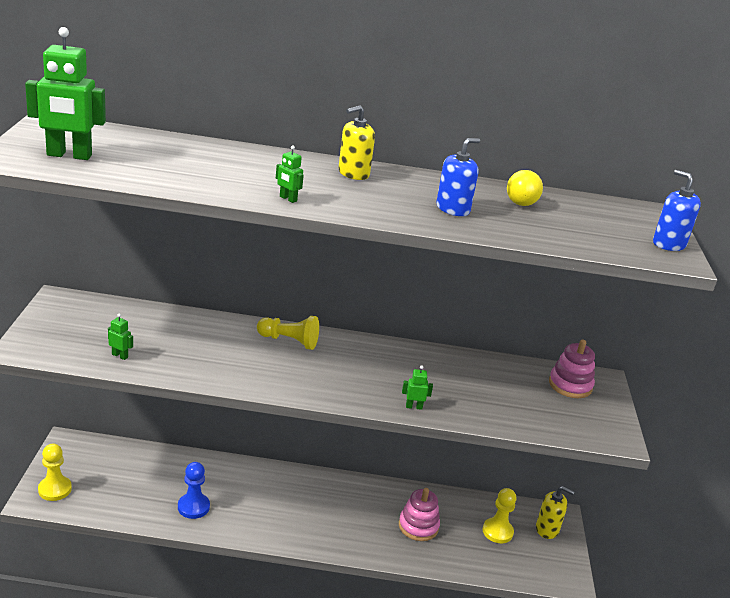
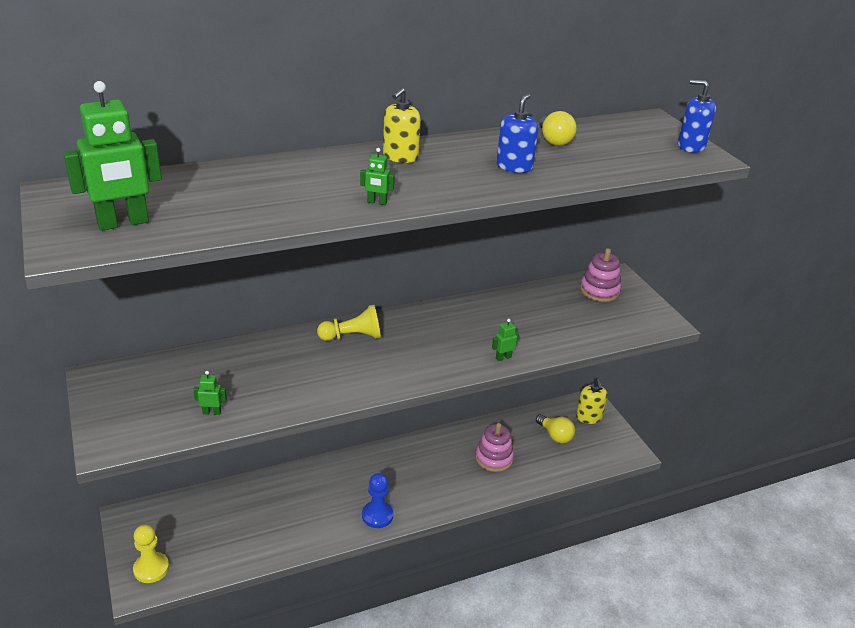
camera: 25 degrees left, 5 degrees up
blue pawn [178,462,210,519] -> blue pawn moved to [362,473,393,528]
yellow pawn [483,488,516,543] -> yellow light bulb [536,414,575,443]
yellow soap dispenser [536,486,575,539] -> yellow soap dispenser turned 90 degrees clockwise [576,379,608,424]

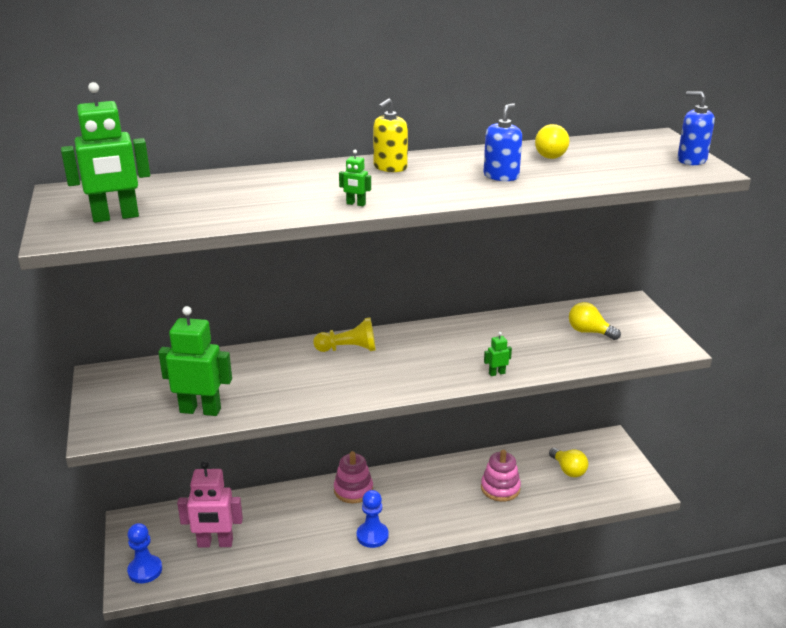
camera: 10 degrees right, 5 degrees down
yellow pawn [133,524,169,583] -> blue pawn [127,523,162,583]
green robot [193,371,227,415] -> green robot [158,306,232,416], size x2.30
yellow soap dispenser [576,379,608,424] -> none
pink stacking toy [580,248,621,302] -> pink stacking toy moved to [334,451,373,503]
none -> pink robot [177,461,243,548]
none -> yellow light bulb [569,302,621,340]

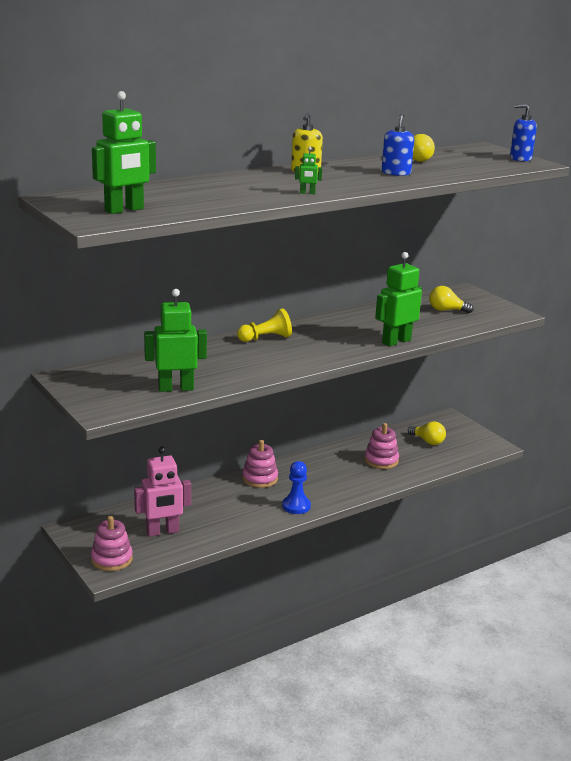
camera: 20 degrees left, 5 degrees down
blue pawn [127,523,162,583] -> pink stacking toy [91,516,133,571]
green robot [484,332,512,376] -> green robot [375,252,422,346], size x2.30

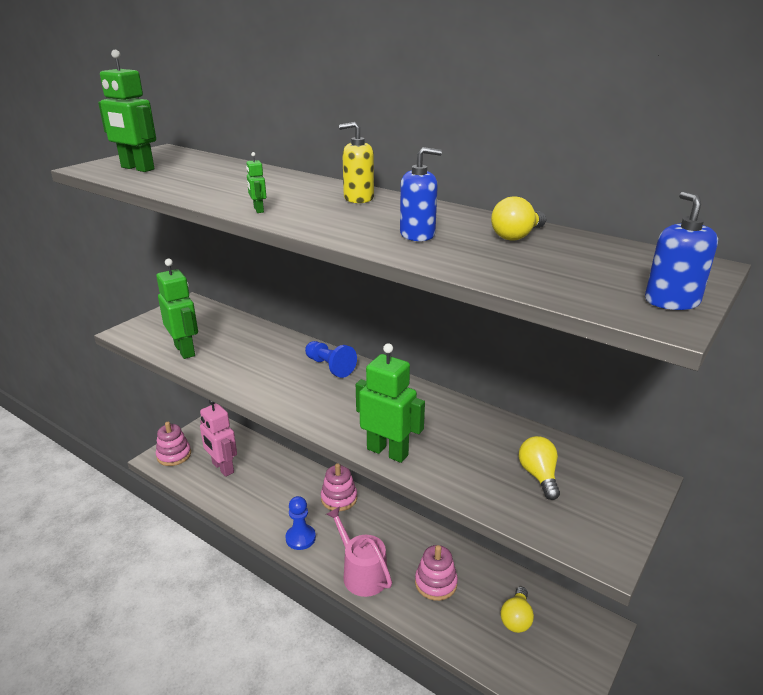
camera: 70 degrees right, 5 degrees up
yellow pawn [237,308,292,342] -> blue pawn [305,341,357,378]
none -> pink watering can [326,507,392,597]

